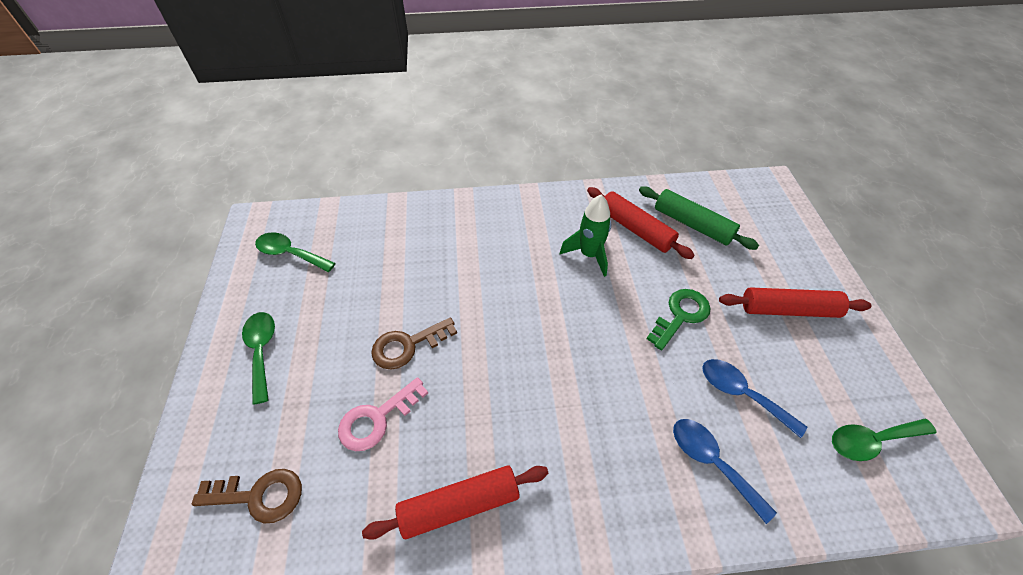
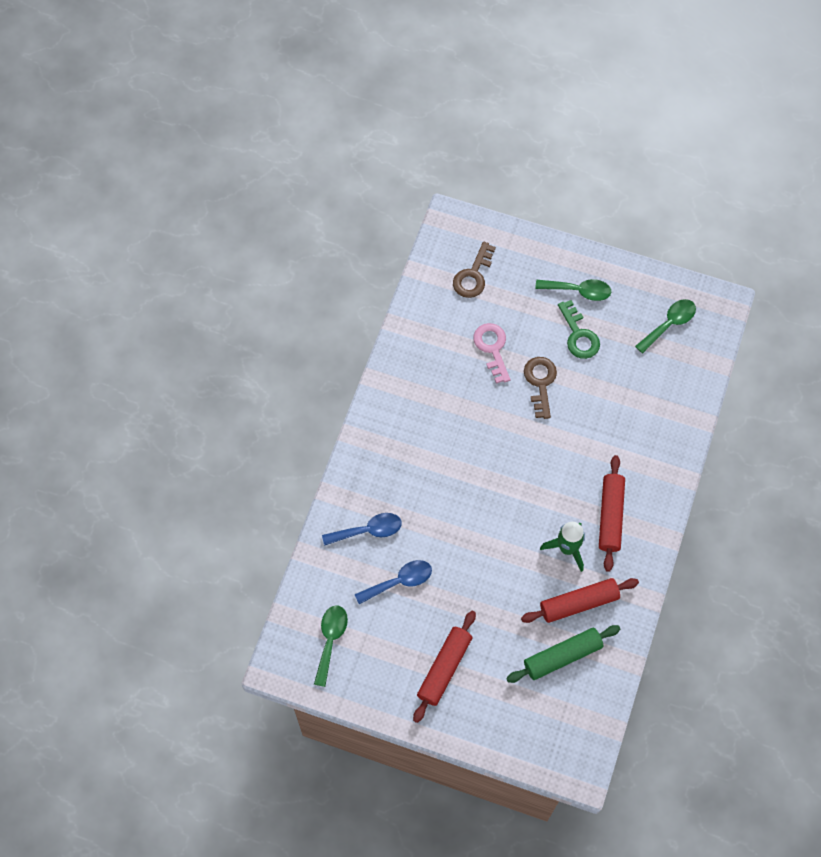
camera: 115 degrees right, 15 degrees up
red rolling pin [362,465,548,540] -> red rolling pin moved to [599,455,625,572]
green key [646,289,711,350] -> green key moved to [558,300,600,359]

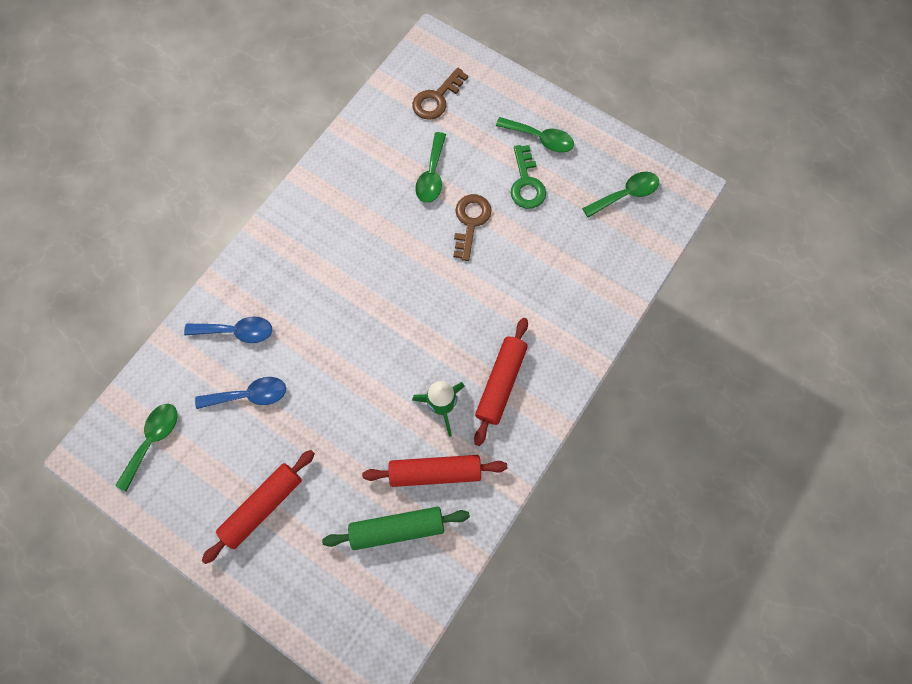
camera: 15 degrees right, 5 degrees up
pink key [473,323,510,384] -> green spoon [415,132,446,203]

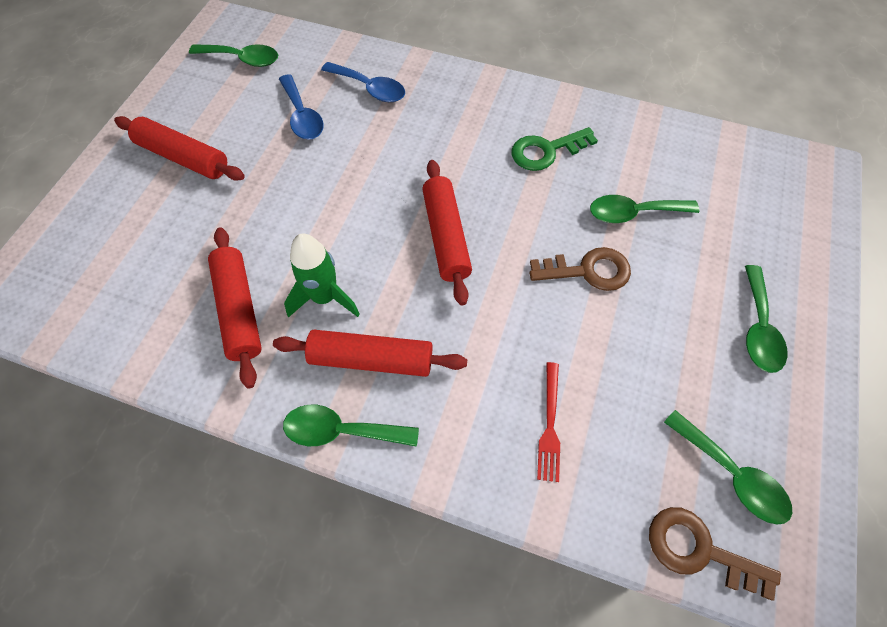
camera: 75 degrees right, 10 degrees down
blue spoon [184,316,272,343] -> blue spoon turned 45 degrees counterclockwise [321,62,405,102]
green rolling pin [322,507,470,550] -> none
brown key [412,67,468,120] -> brown key moved to [649,507,781,600]
green key [511,145,546,209] -> green key moved to [511,127,598,171]
none -> green spoon [283,405,419,447]
none -> red rolling pin [422,160,472,305]
none -> red fork [537,362,560,482]

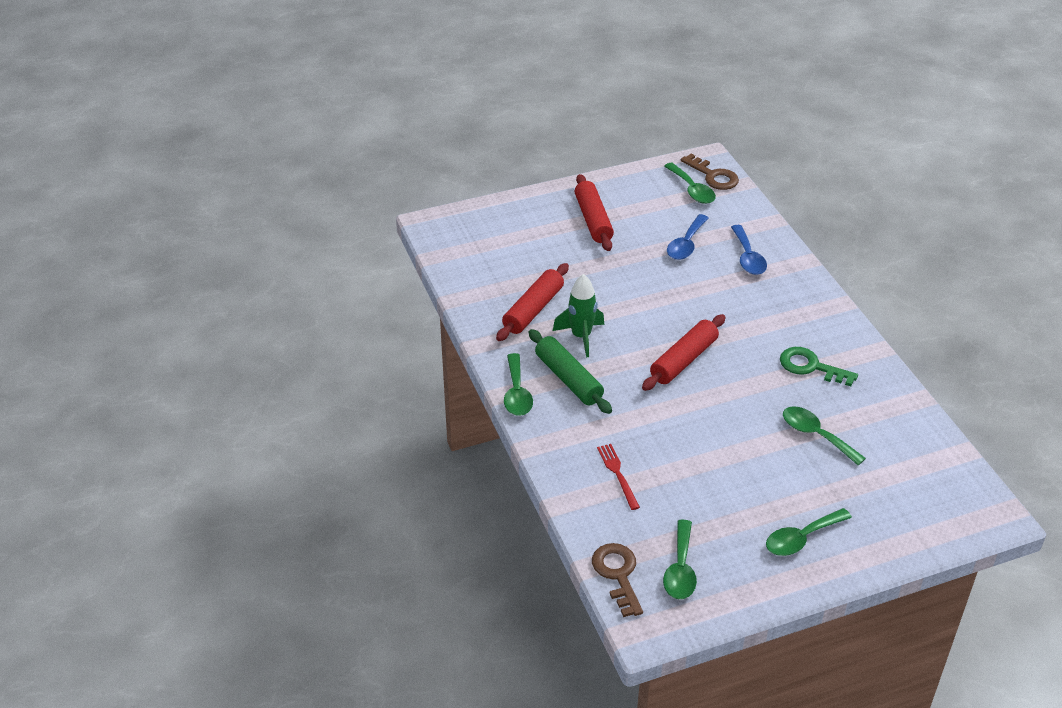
camera: 50 degrees right, 20 degrees down
red rolling pin [273,330,467,377] -> green rolling pin [529,329,612,414]
green spoon [283,405,419,447] -> green spoon turned 150 degrees counterclockwise [504,353,533,416]
brown key [529,247,631,291] -> brown key moved to [681,154,739,190]
red fork [537,362,560,482] -> red fork turned 105 degrees clockwise [597,444,640,510]

